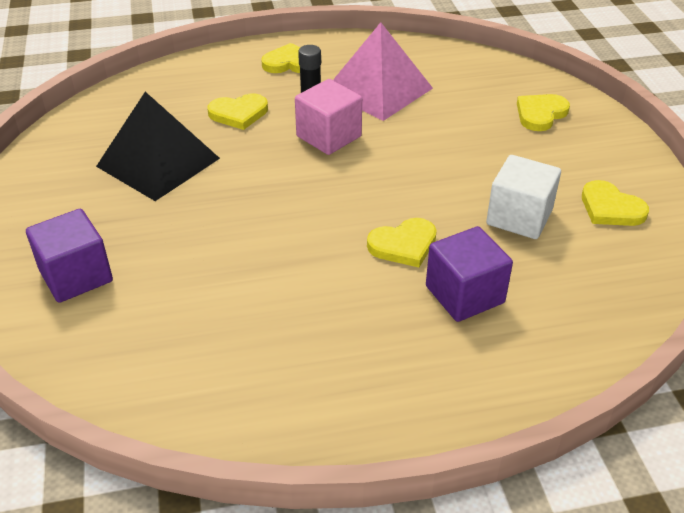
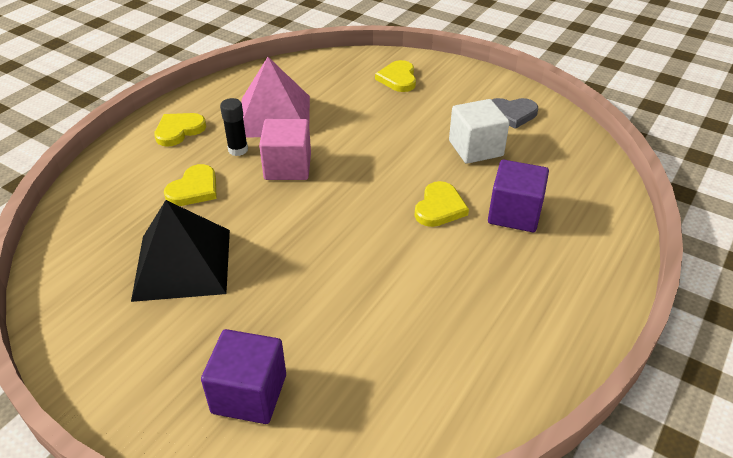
camera: 45 degrees left, 0 degrees up
yellow heart [582,180,649,226] -> grey heart [492,98,538,129]

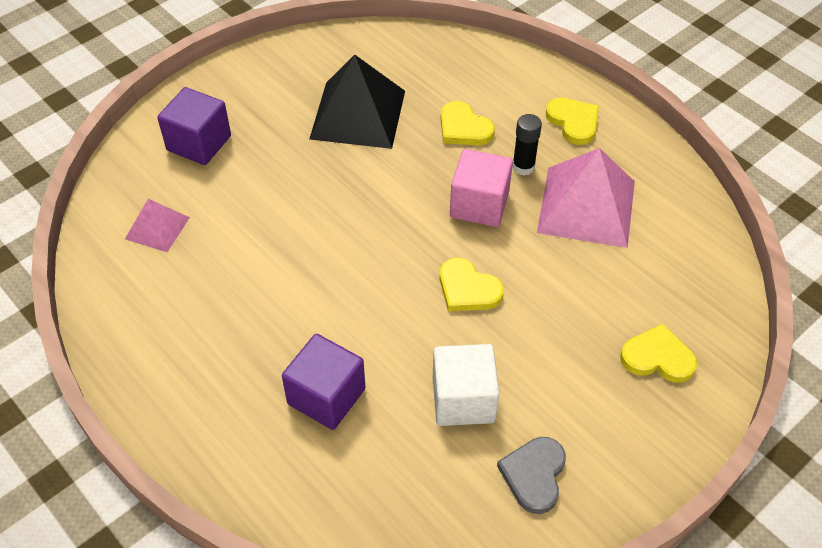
camera: 105 degrees right, 10 degrees up
yellow heart [415,181,469,227] -> yellow heart moved to [440,258,504,311]
none -> pink pyramid [125,199,190,252]

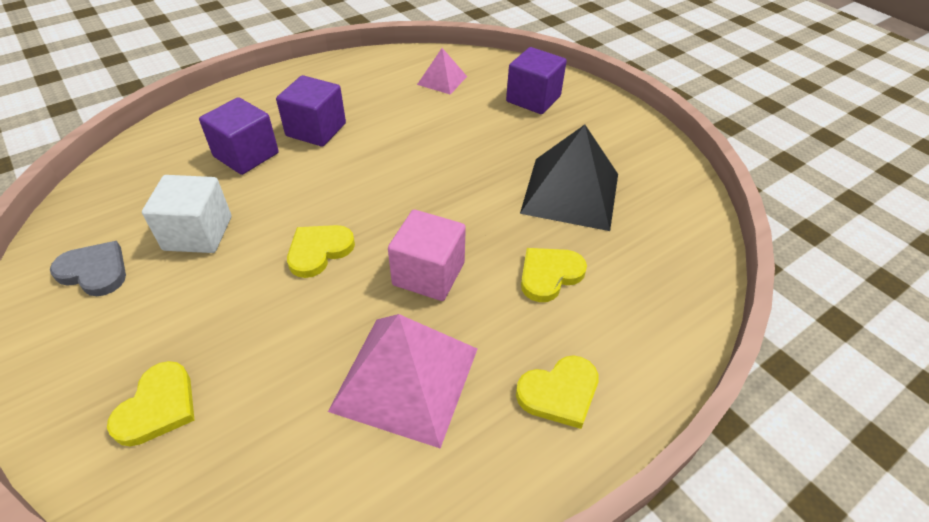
camera: 95 degrees right, 5 degrees down
black glue stick [512,114,542,176] -> none
none -> purple cube [276,75,346,147]

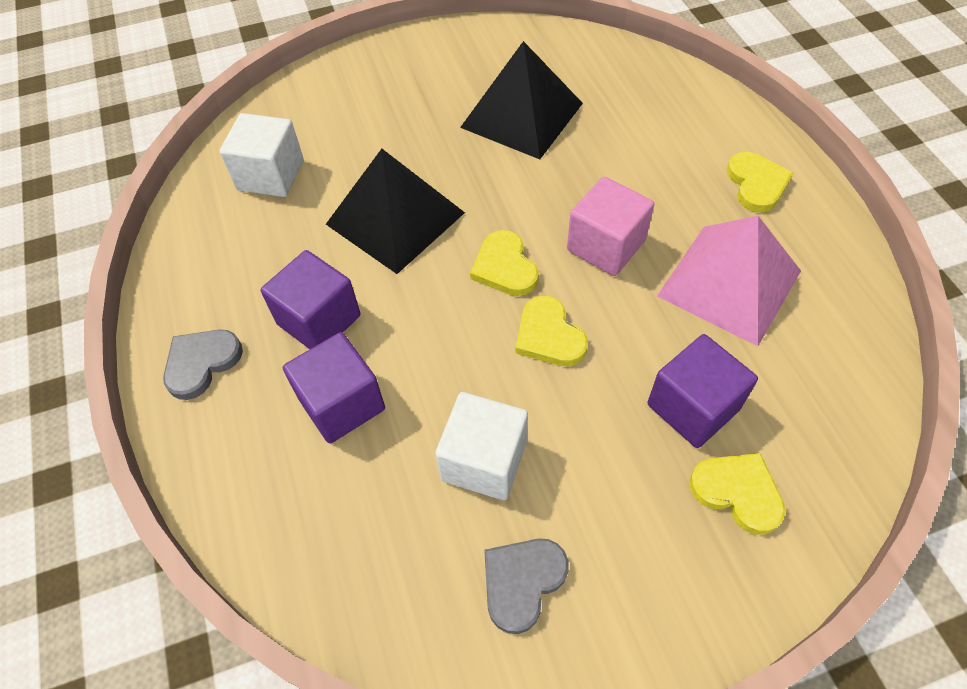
camera: 70 degrees left, 10 degrees up
pink pyramid [417,48,467,95] -> white cube [220,113,304,197]
purple cube [506,47,567,114] -> purple cube moved to [648,334,758,448]
yellow heart [521,248,587,302] -> yellow heart moved to [470,230,539,296]
none -> grey heart [163,330,243,400]
none -> black pyramid [326,149,465,274]

